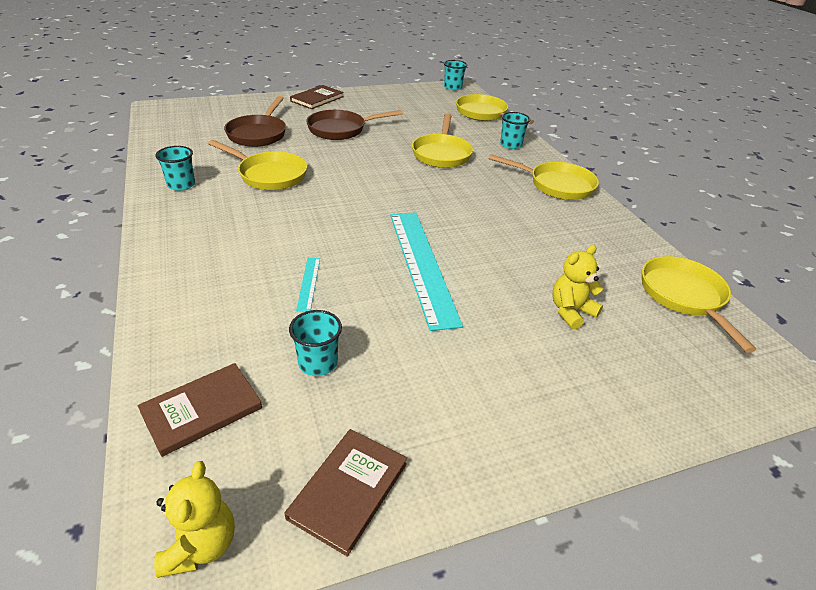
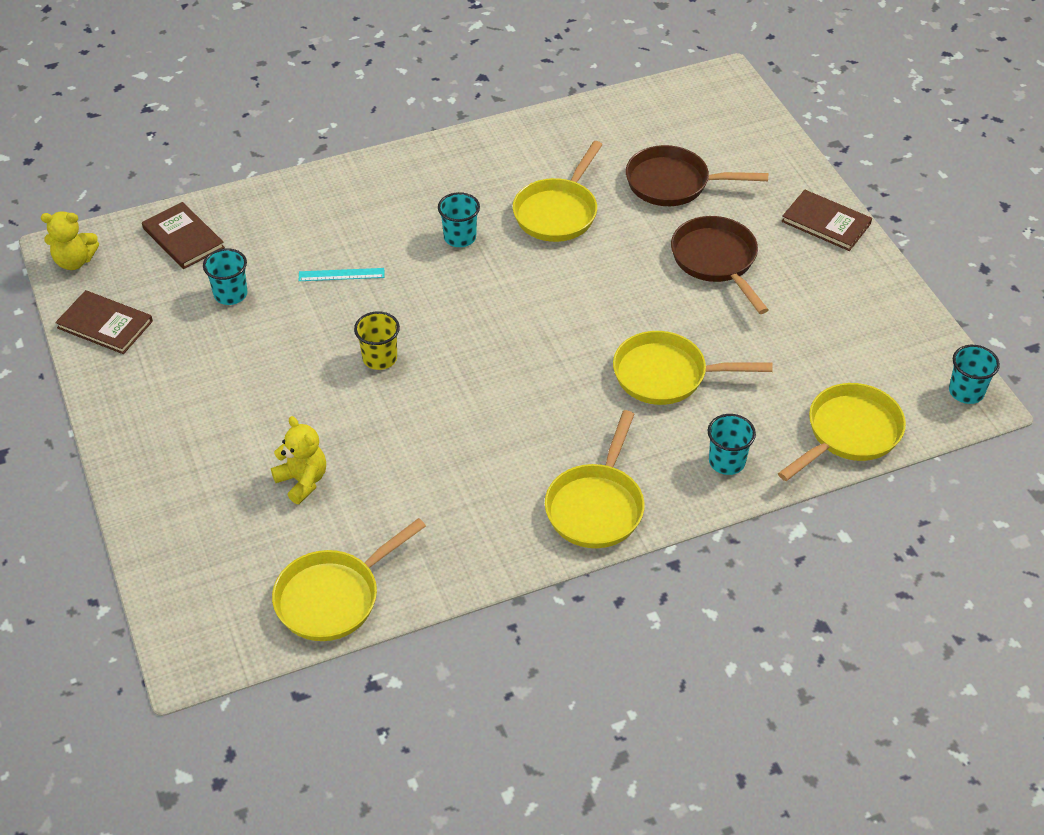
camera: 90 degrees right, 10 degrees up
turquoise cup [155,146,195,191] -> turquoise cup moved to [438,192,480,247]
turquoise ruler [390,212,463,331] -> yellow cup [354,312,400,370]
yellow pan [642,256,756,353] -> yellow pan turned 150 degrees clockwise [272,518,426,641]

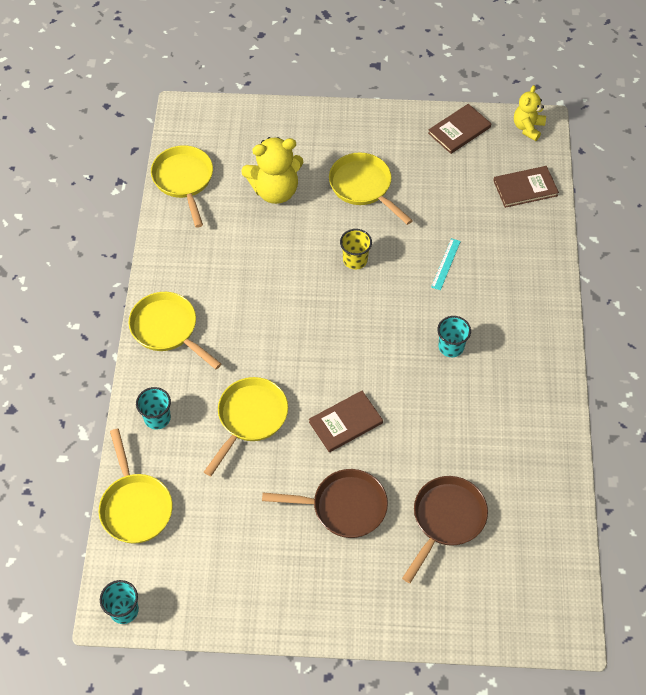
camera: 115 degrees right, 10 degrees up
turquoise cup [203,248,248,305] -> none
yellow teddy bear [271,416,326,504] -> yellow teddy bear [241,137,303,204], size x1.63
yellow pan [513,141,603,242] -> yellow pan moved to [329,153,413,225]
brown book [781,190,872,251] -> brown book moved to [309,391,383,452]

